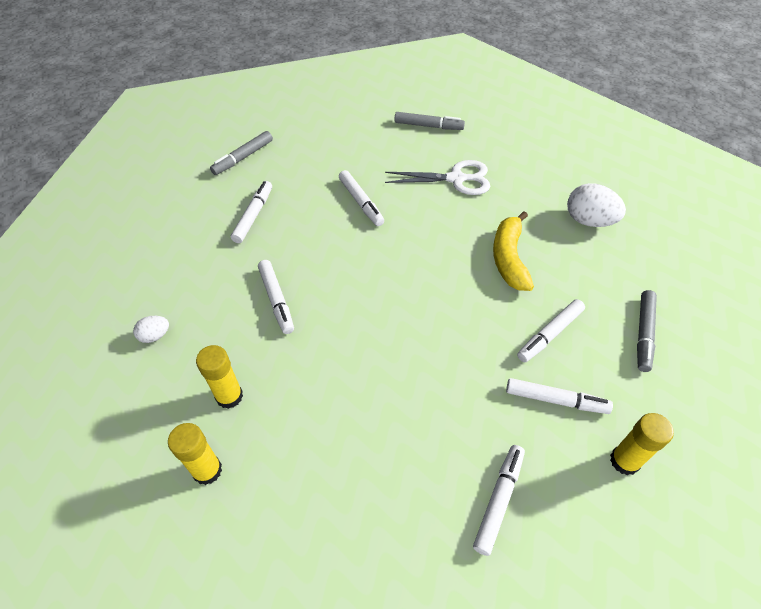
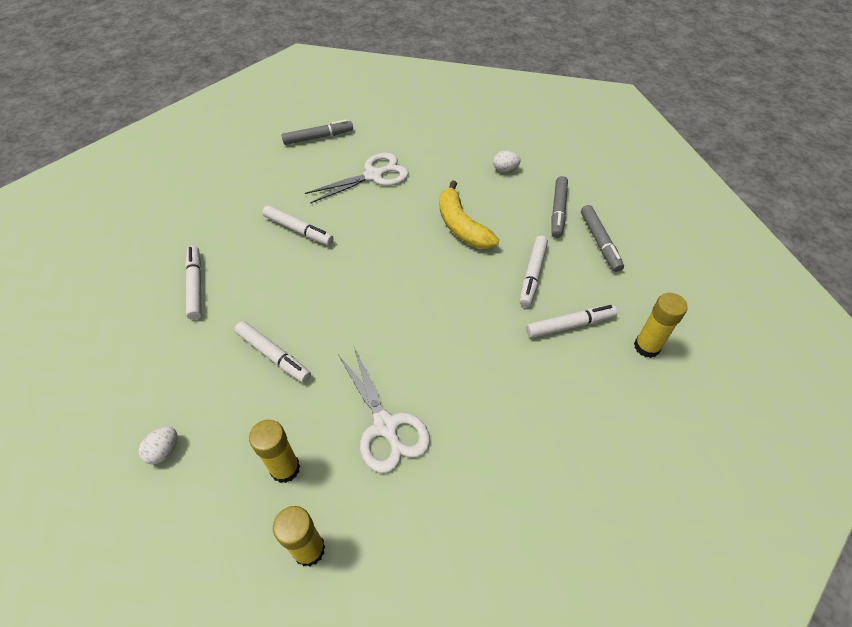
camera: 30 degrees left, 0 degrees up
grey marker [210,131,273,175] -> grey marker moved to [551,176,568,238]
white marker [473,445,525,556] -> none
white egg [567,183,626,227] -> white egg [493,151,521,172], size x0.54
none -> white scissors [338,348,430,473]

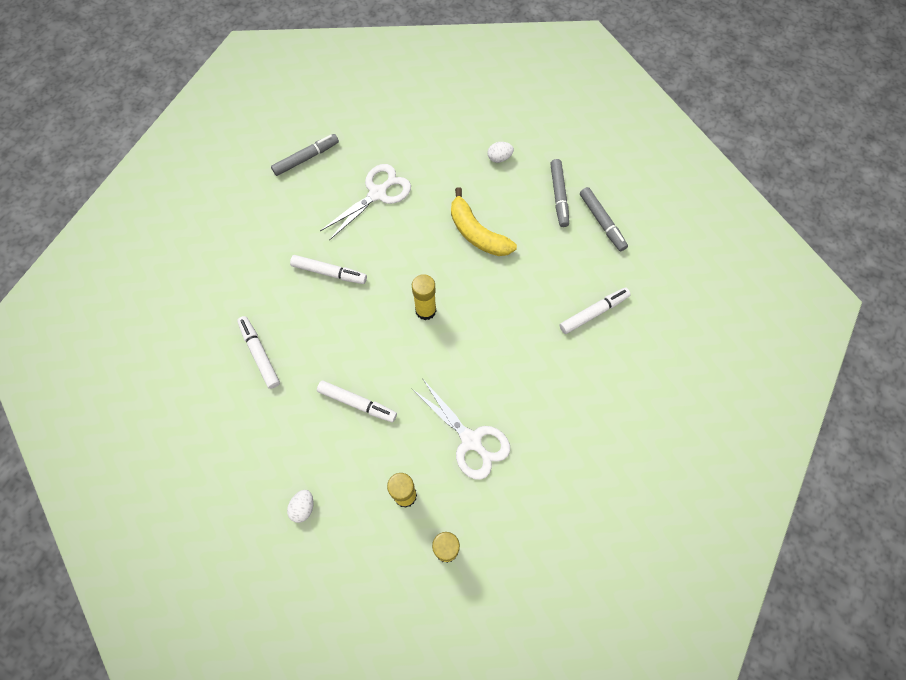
camera: 15 degrees left, 15 degrees up
white marker [520,236,548,307] -> none
yellow glue stick [634,293,688,358] -> yellow glue stick moved to [412,274,436,320]

